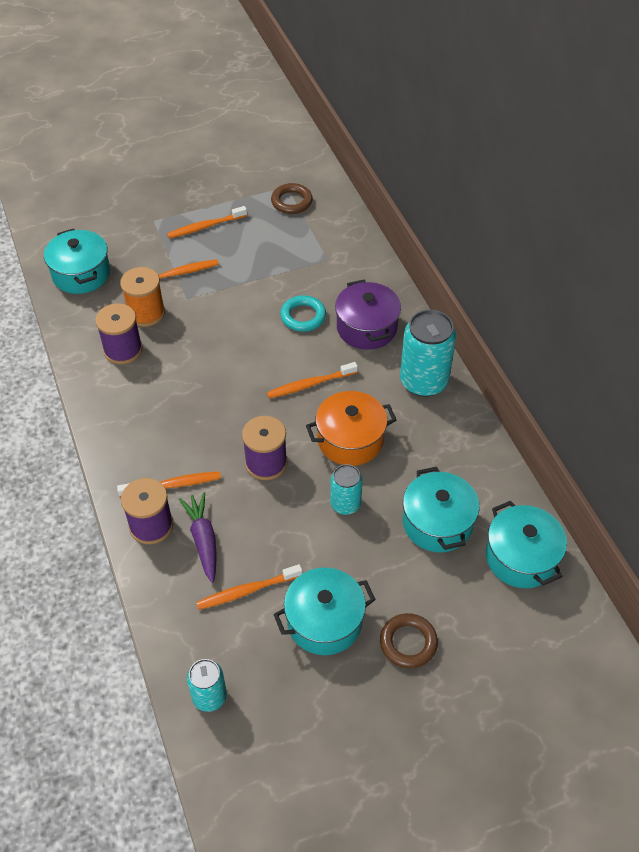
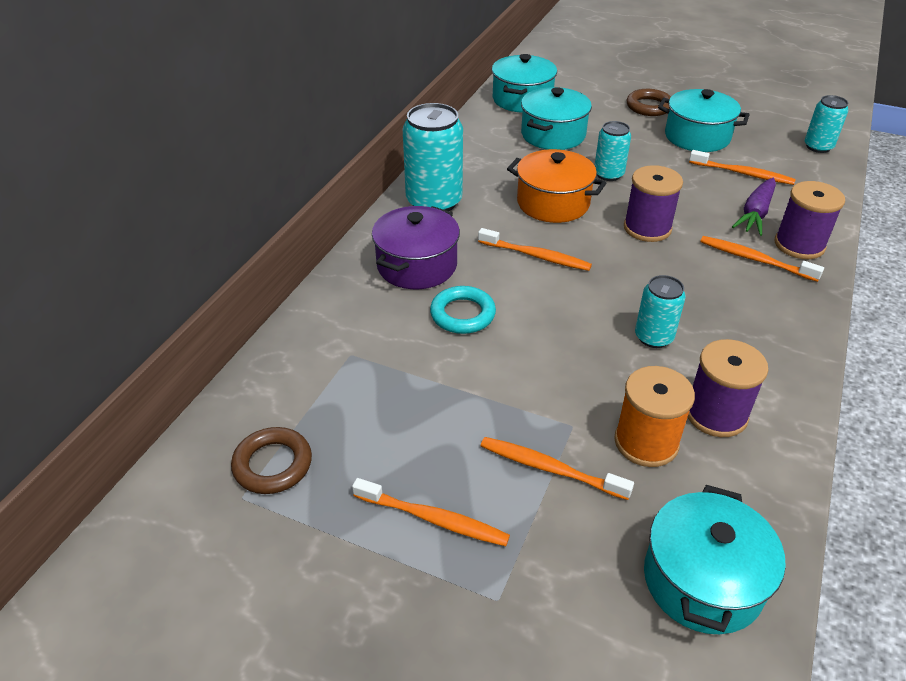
camera: 135 degrees left, 10 degrees down
none -> turquoise can [635,275,686,348]

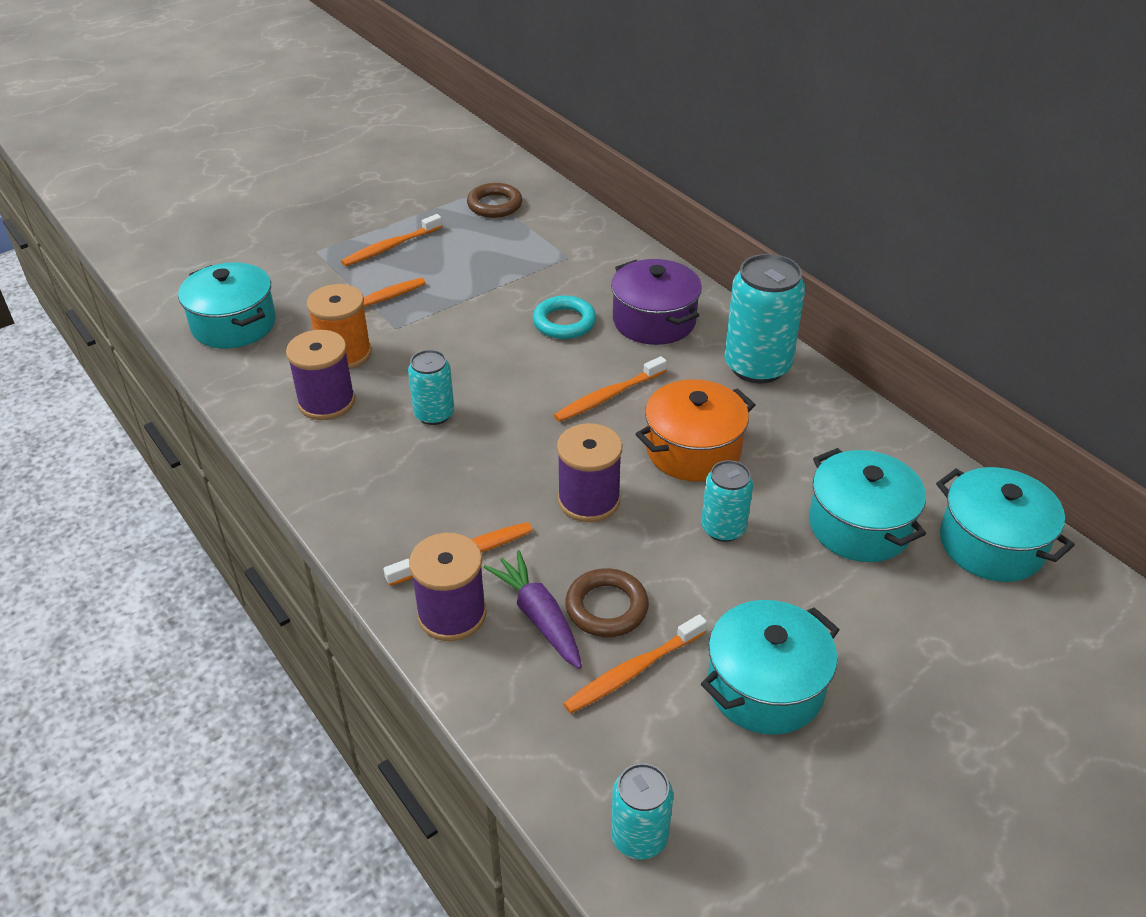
camera: 120 degrees right, 0 degrees up
brown ring [626,89,671,116] -> brown ring moved to [565,568,649,637]

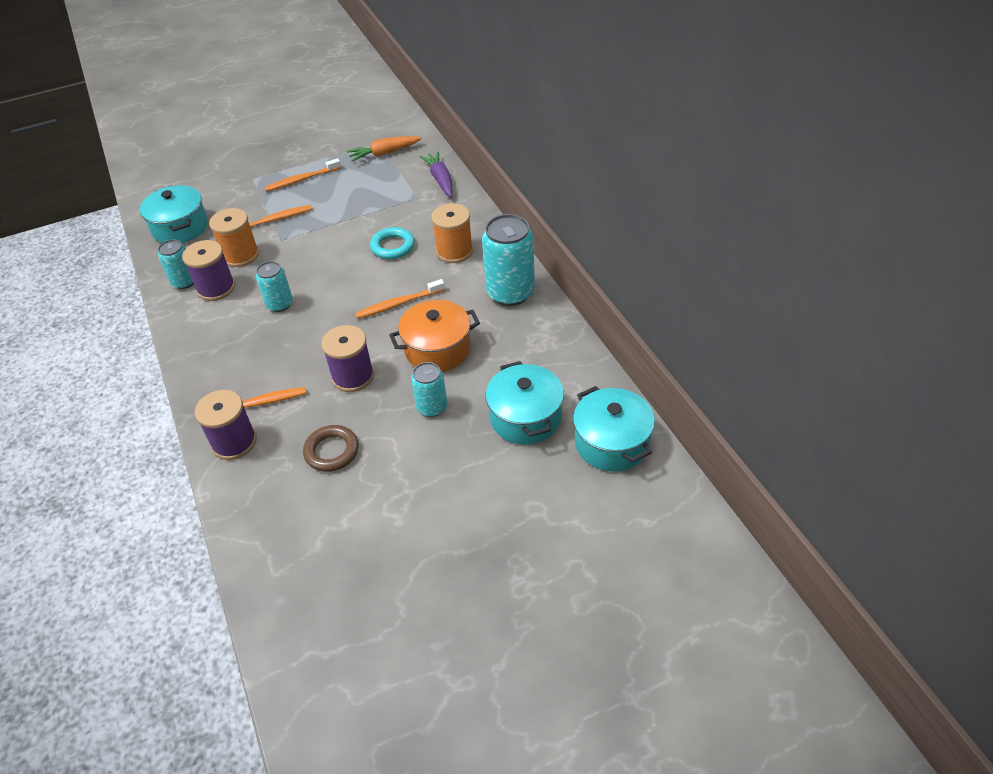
camera: 15 degrees right, 5 degrees up
brown ring [467,183,523,218] -> orange carrot [347,136,422,162]
purple carrot [484,550,582,669] -> purple carrot moved to [419,151,453,197]
orange toothbrush [563,614,707,714] -> none
purple pot [611,259,702,345] -> orange spool [431,203,473,263]
turquoise can [611,763,673,859] -> turquoise can moved to [158,240,194,289]
turquoise pot [701,600,840,735] -> none

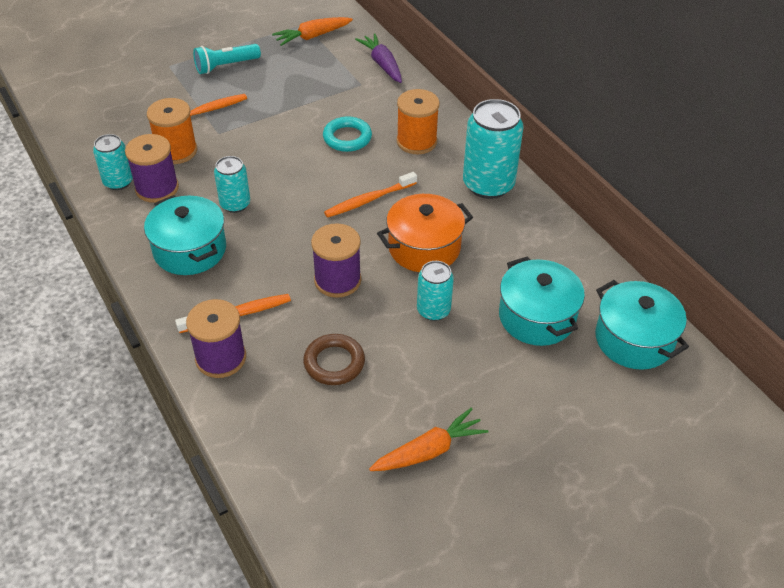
camera: 10 degrees left, 0 degrees up
turquoise pot [140,185,208,243] -> turquoise pot moved to [144,195,226,275]
orange toothbrush [264,158,341,192] -> turquoise flashlight [193,44,261,74]
none -> orange carrot [369,408,489,471]

